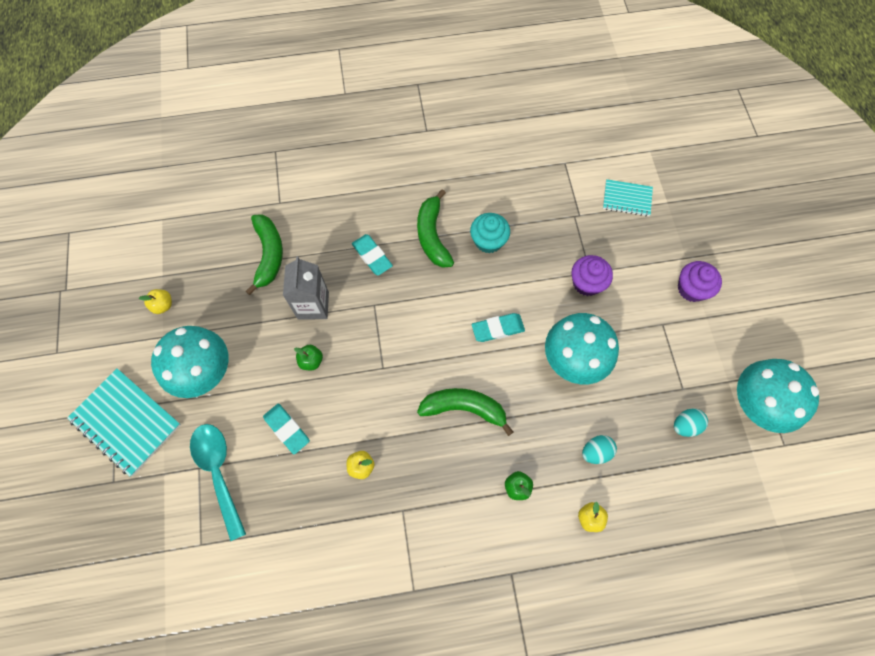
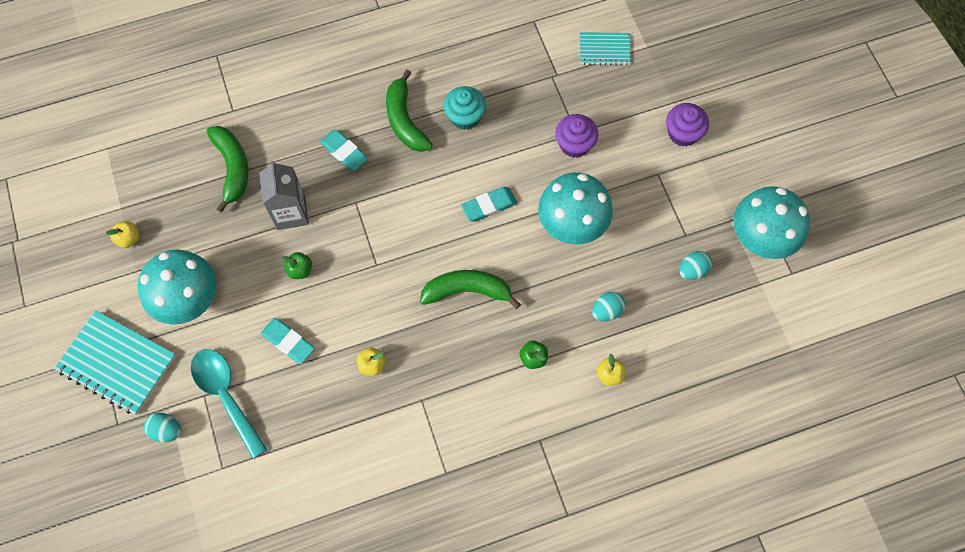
camera: 10 degrees left, 0 degrees up
none -> turquoise egg [144,413,181,442]

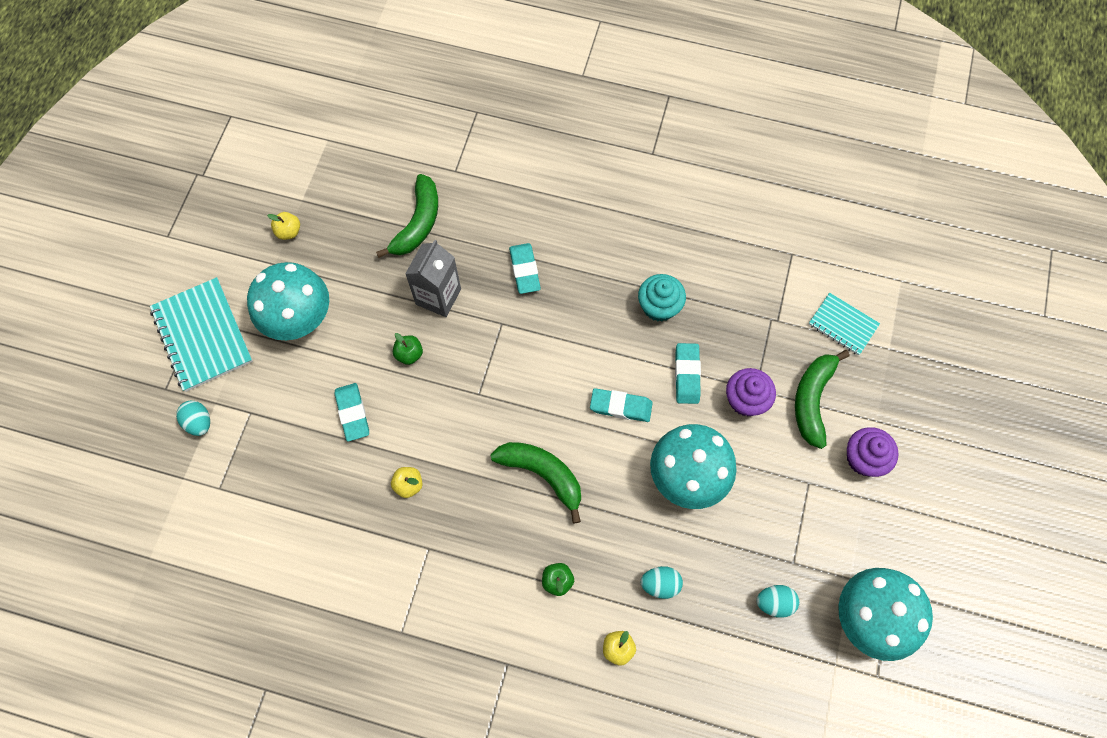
camera: 35 degrees right, 0 degrees up
turquoise spoon [191,349,267,458] -> none
green banana [386,70,433,152] -> green banana moved to [795,350,850,449]
none -> turquoise eraser [675,343,701,404]

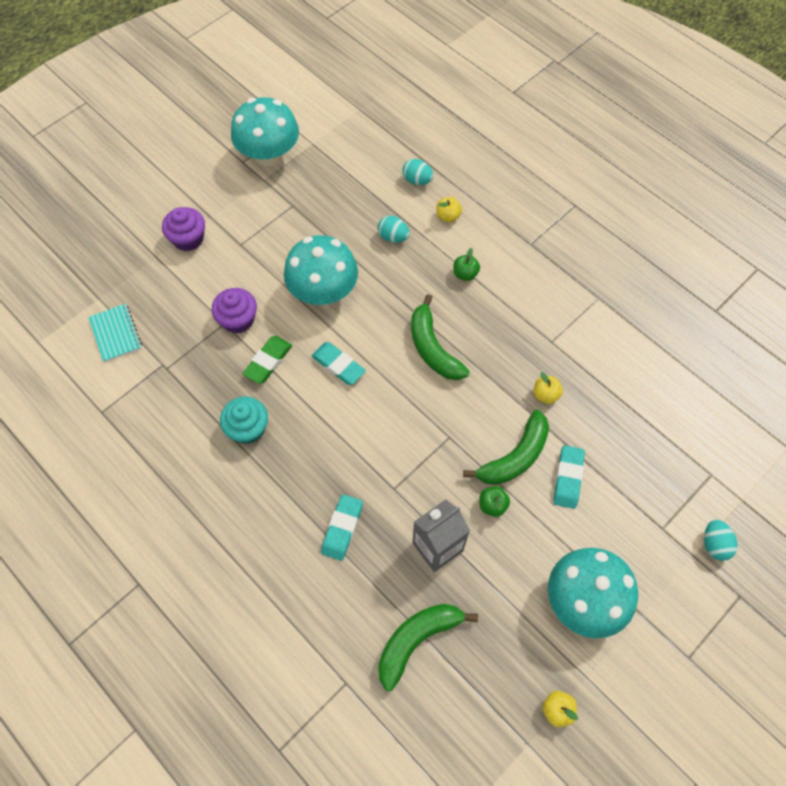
camera: 150 degrees left, 5 degrees down
turquoise notebook [150,277,253,392] -> none
turquoise eraser [675,343,701,404] -> green eraser [243,336,292,384]
turquoise egg [756,585,799,618] -> turquoise egg moved to [402,159,433,185]
green banana [795,350,850,449] -> green banana moved to [463,410,549,485]

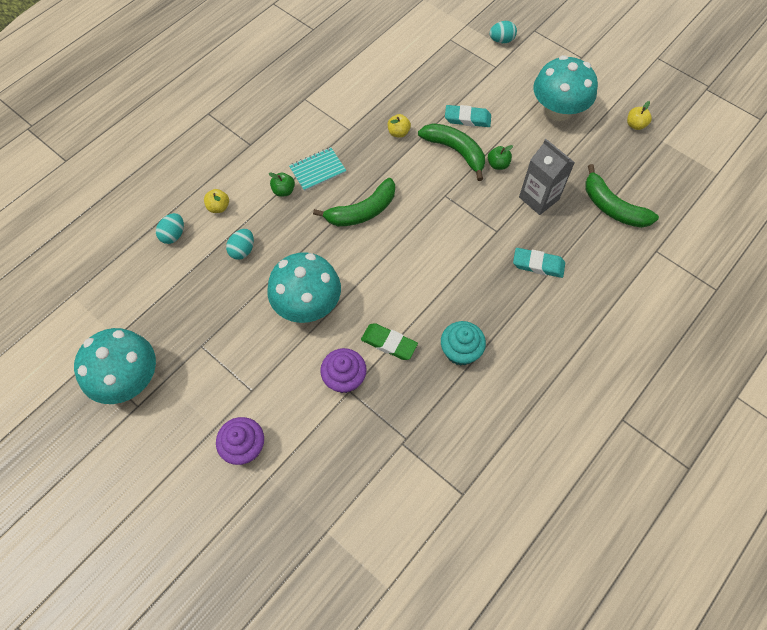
camera: 95 degrees left, 0 degrees up
turquoise notebook [88,304,142,362] -> turquoise notebook moved to [289,147,346,191]
turquoise eraser [311,342,366,385] -> none

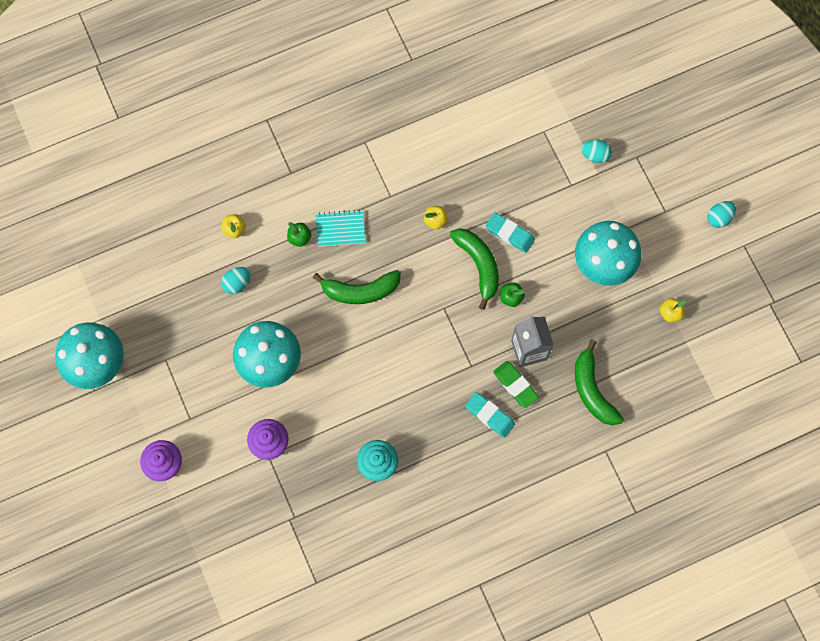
camera: 25 degrees right, 10 degrees up
turquoise egg [156,213,184,244] -> turquoise egg moved to [707,201,736,228]
green eraser [361,323,418,360] -> green eraser moved to [493,361,539,408]

